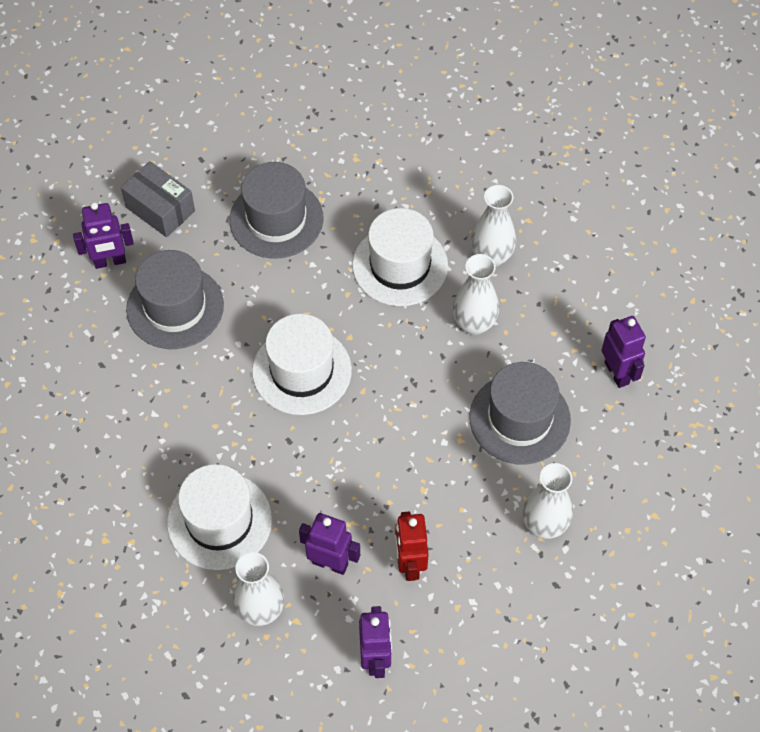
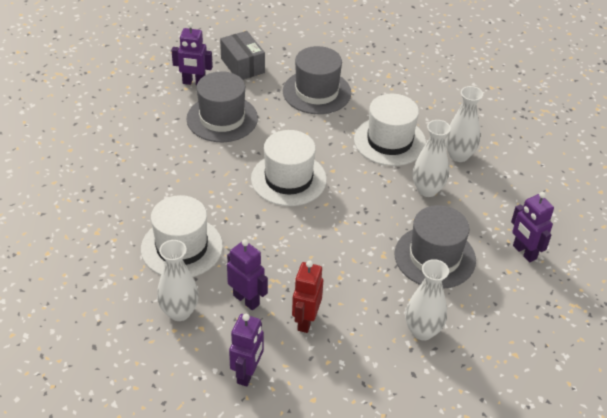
camera: 20 degrees right, 15 degrees down
purple robot [602,316,646,388] -> purple robot turned 150 degrees clockwise [511,192,554,262]

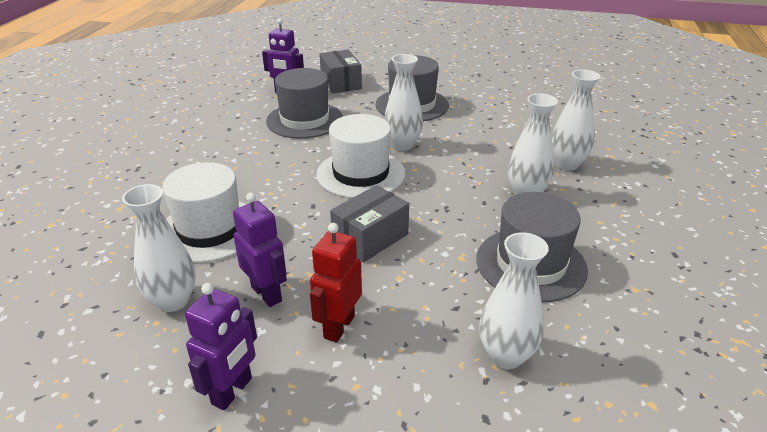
camera: 10 degrees right, 10 degrees down
white hat [354,94,426,166] -> none
purple robot [511,192,554,262] -> none
none -> grey box [330,185,409,262]
none -> white vase [384,54,423,151]

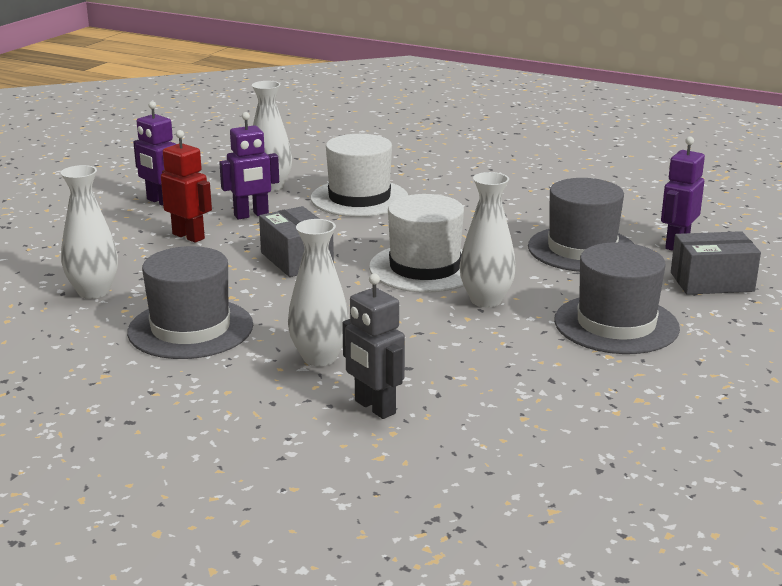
camera: 105 degrees right, 10 degrees down
white vase [551,69,601,171] -> grey robot [342,273,405,419]

